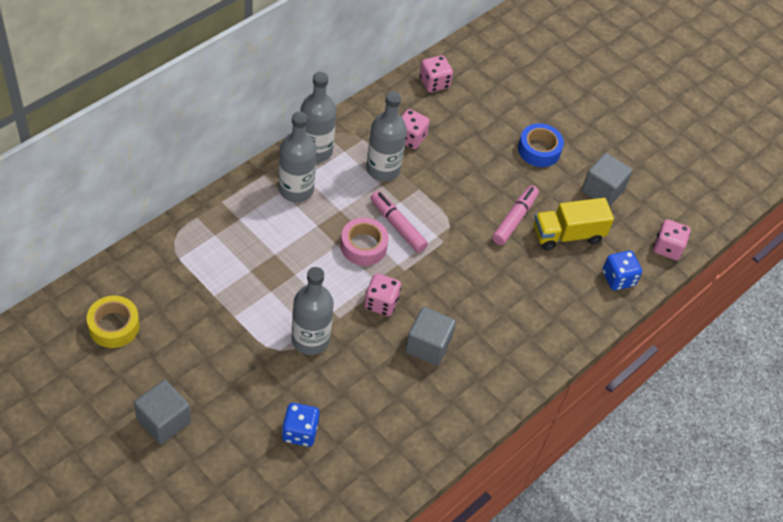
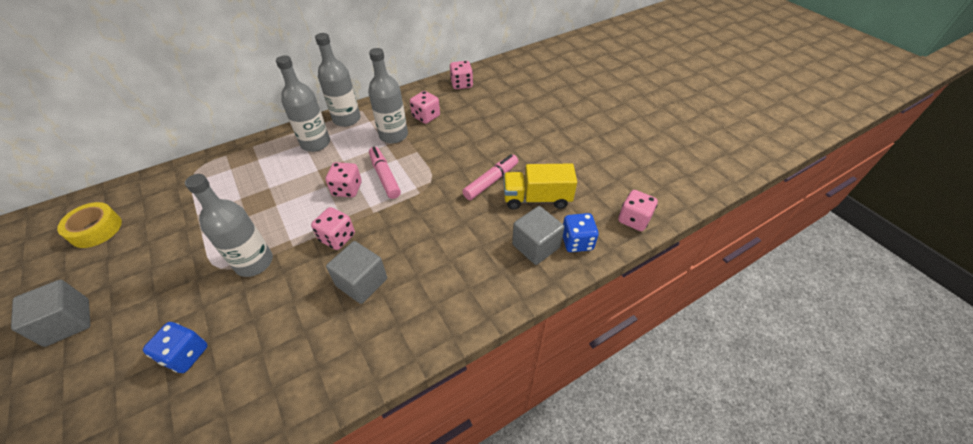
camera: 20 degrees right, 5 degrees down
pink tape [341,218,389,266] -> pink dice [326,162,362,197]
blue tape [518,123,564,167] -> none
grey cube [582,153,633,207] -> grey cube moved to [512,206,564,265]

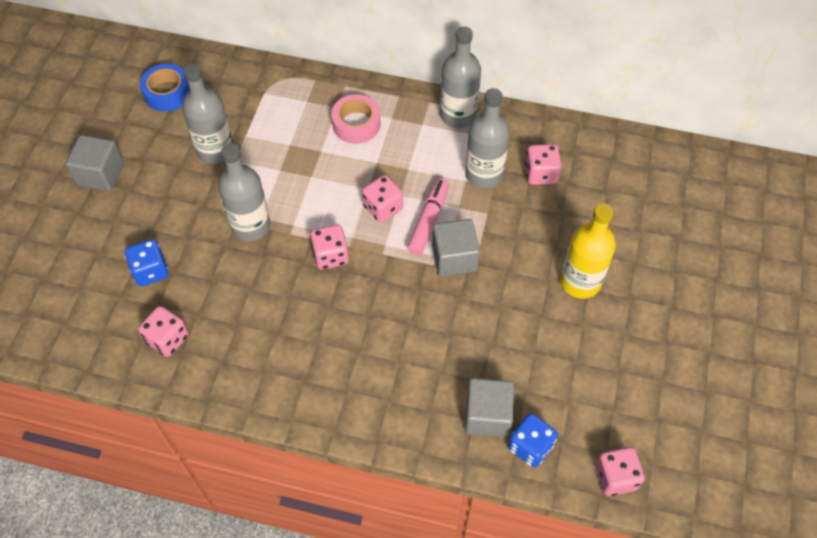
camera: 45 degrees right, 10 degrees up
yellow tape [57,202,122,248] -> blue tape [140,64,190,112]
grey bottle [276,55,330,152] -> grey bottle moved to [182,63,234,164]
grey cube [326,241,387,304] -> grey cube moved to [432,219,480,277]
pink dice [450,61,473,89] -> pink dice moved to [138,306,189,357]
pink marker [462,154,518,200] -> none
yellow truck [504,164,577,210] -> none
none -> pink tape [331,94,380,144]
none -> yellow bottle [560,203,616,299]

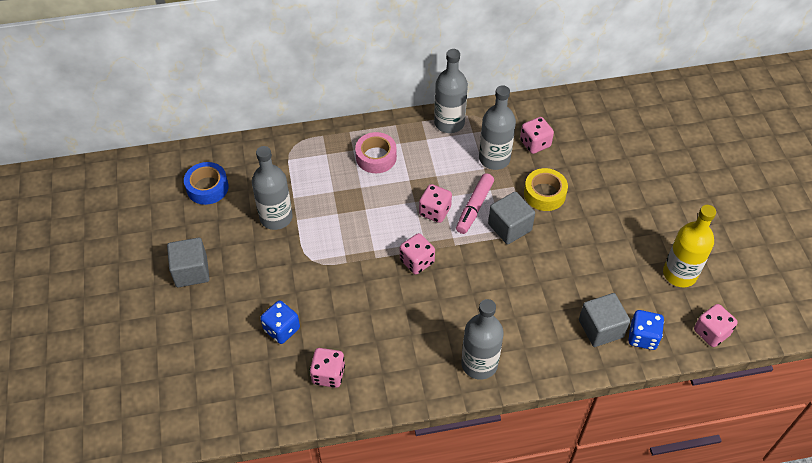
camera: 25 degrees left, 5 degrees down
grey bottle [218,143,270,241] -> grey bottle moved to [461,299,504,380]
pink marker [407,178,449,255] -> pink marker turned 150 degrees counterclockwise [456,173,494,234]
yellow bottle [560,203,616,299] -> yellow bottle moved to [663,205,716,287]
none -> yellow tape [524,168,568,211]

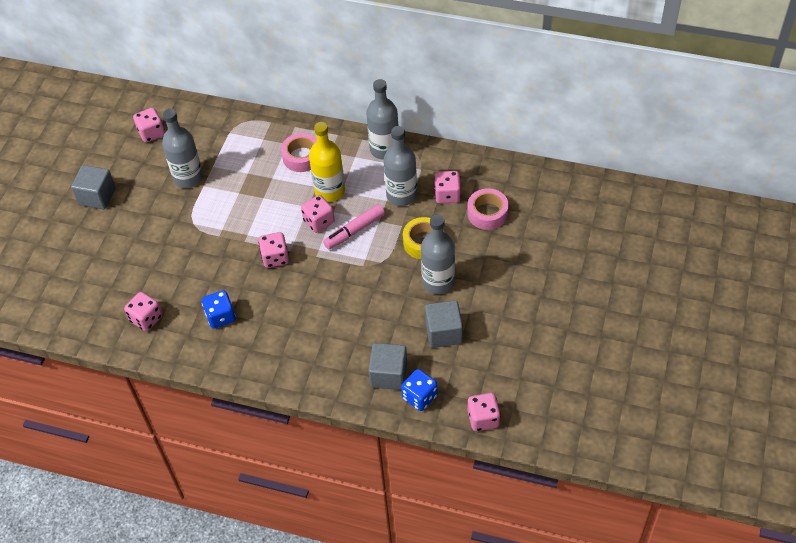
camera: 30 degrees right, 0 degrees up
blue tape [184,162,229,205] -> pink dice [133,108,165,142]
blue dice [260,301,300,344] -> blue dice moved to [202,290,235,329]
grey bottle [461,299,504,380] -> grey bottle moved to [421,215,455,294]
grey cube [488,191,535,245] -> grey cube moved to [425,300,463,348]
yellow bottle [663,205,716,287] -> yellow bottle moved to [309,122,345,202]
none -> pink tape [467,188,509,230]

